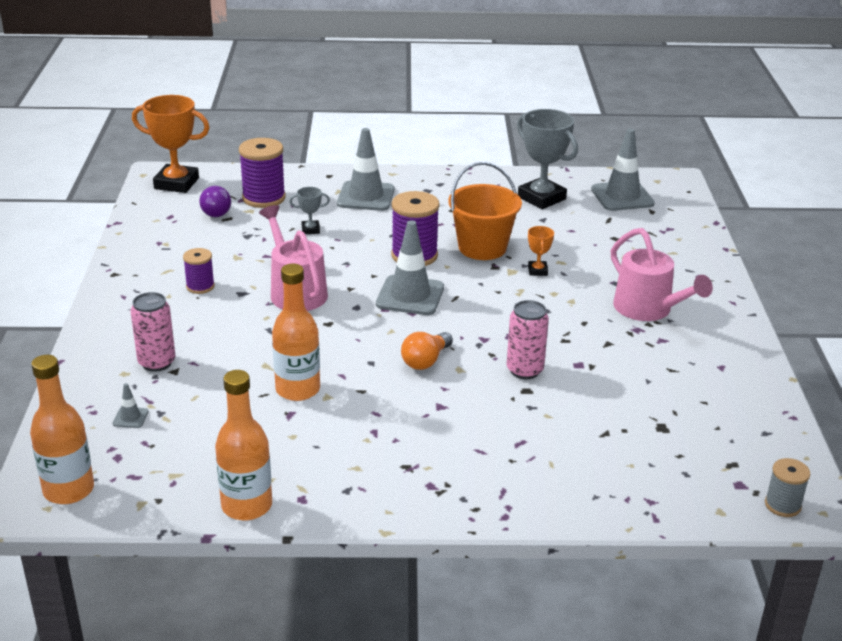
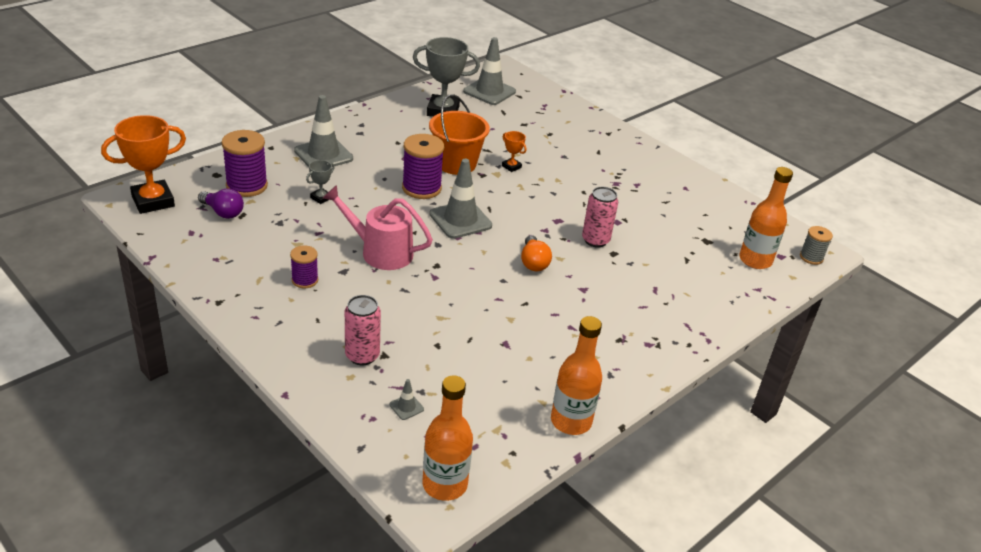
camera: 45 degrees left, 5 degrees up
orange bottle [272,264,320,401] -> orange bottle moved to [739,167,793,269]
pink watering can [611,228,713,321] -> none

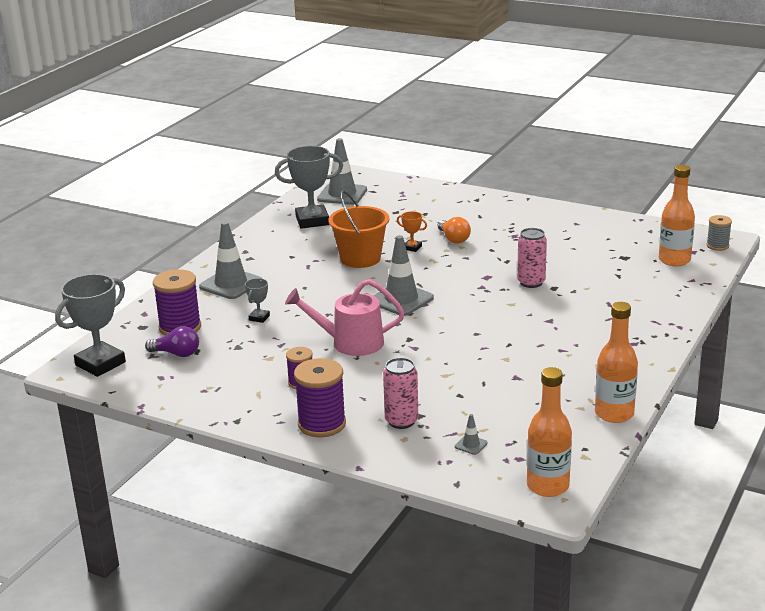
camera: 15 degrees left, 10 degrees down
orange trophy [101,115,186,214] -> grey trophy [55,274,126,377]
purple spool [402,134,444,199] -> purple spool moved to [294,358,346,438]
orange light bulb [521,235,552,271] -> orange light bulb moved to [438,217,471,244]

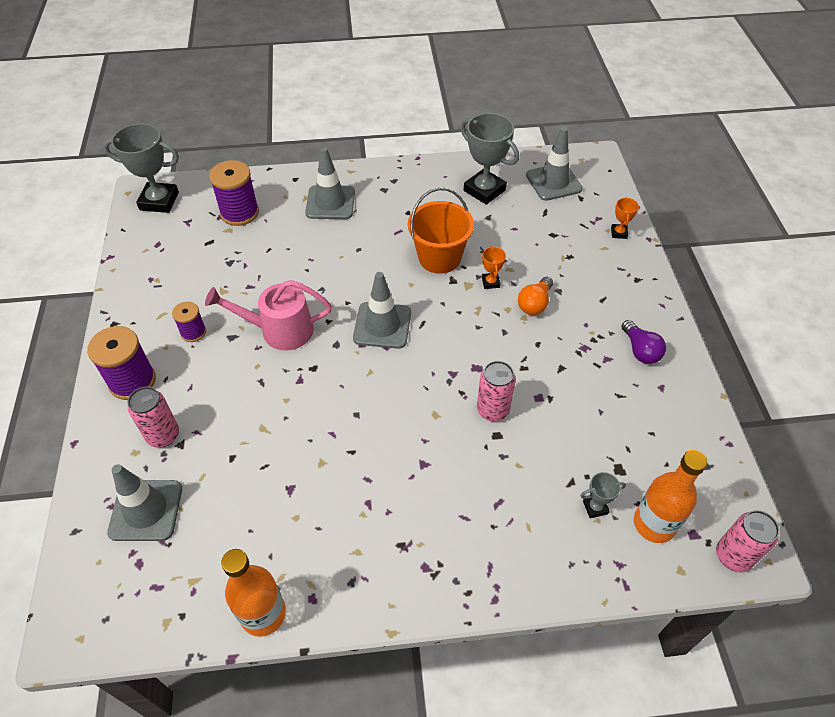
camera: 55 degrees right, 25 degrees up
purple light bulb [145,326,199,357] -> purple light bulb moved to [622,320,666,364]
grey trophy [245,278,270,323] -> grey trophy moved to [580,472,626,518]
pink watering can [285,279,405,356] -> pink watering can turned 60 degrees counterclockwise [205,280,332,351]
grey traffic cone [455,414,488,455] -> grey traffic cone [107,464,182,541], size x2.35
orange bottle [527,367,572,497] -> none
grey spool [706,215,732,251] -> pink can [716,510,779,572]
none -> orange trophy [611,197,639,239]

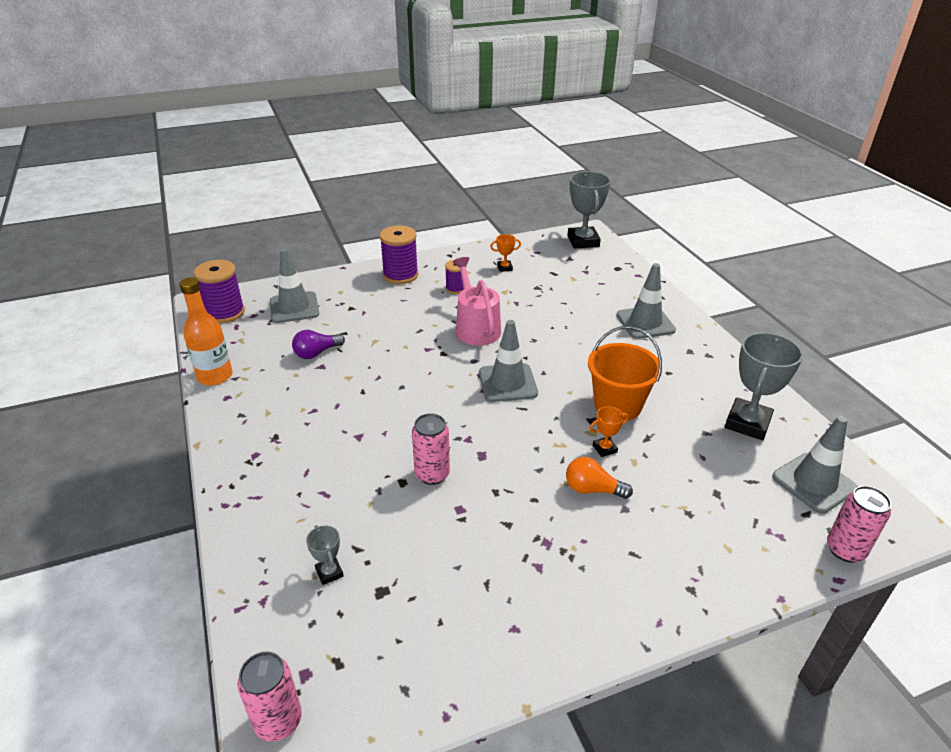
camera: 75 degrees right, 15 degrees down
pink can [127,386,179,447] -> pink can moved to [827,486,891,563]
purple spool [209,160,259,226] -> purple spool moved to [194,260,245,323]
orange trophy [611,197,639,239] -> orange trophy moved to [490,234,521,272]
purple light bulb [622,320,666,364] -> purple light bulb moved to [292,330,345,359]
orange bottle [634,450,707,543] -> none

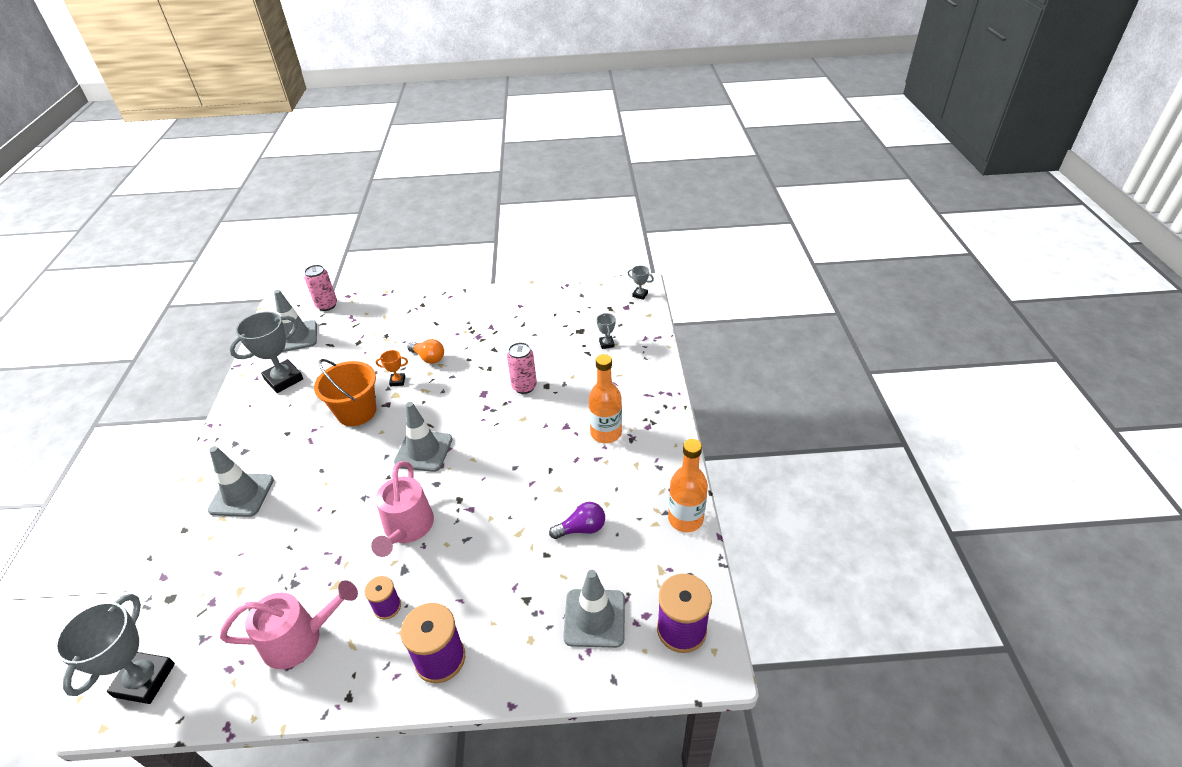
camera: 160 degrees left, 5 degrees up
pink can [237,651,302,742] -> grey trophy [628,265,654,300]
orange trophy [490,234,521,272] -> pink watering can [220,580,358,669]
none -> orange bottle [589,354,622,443]

